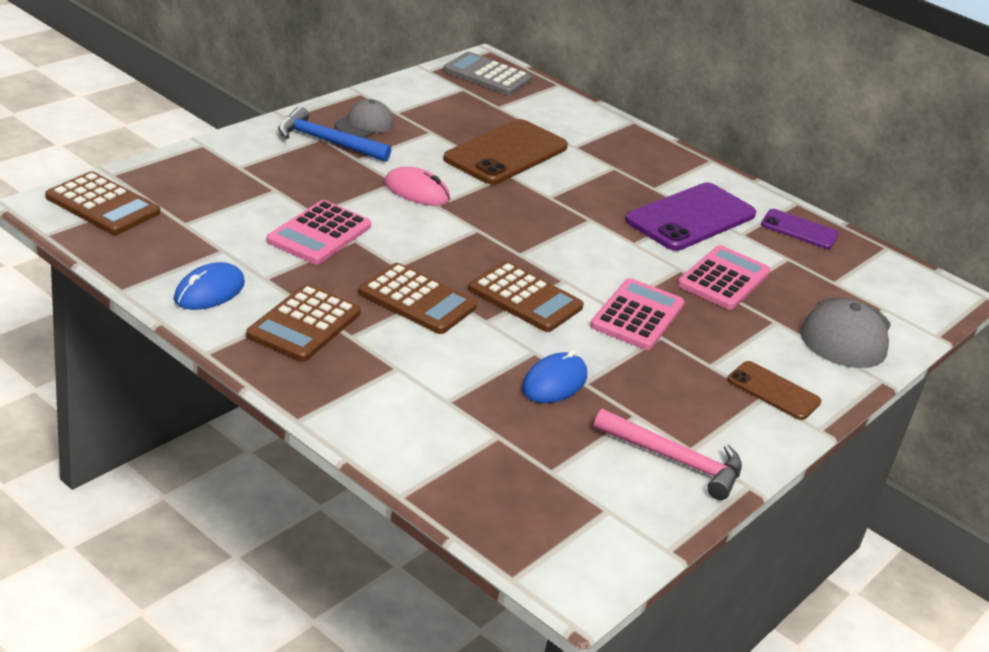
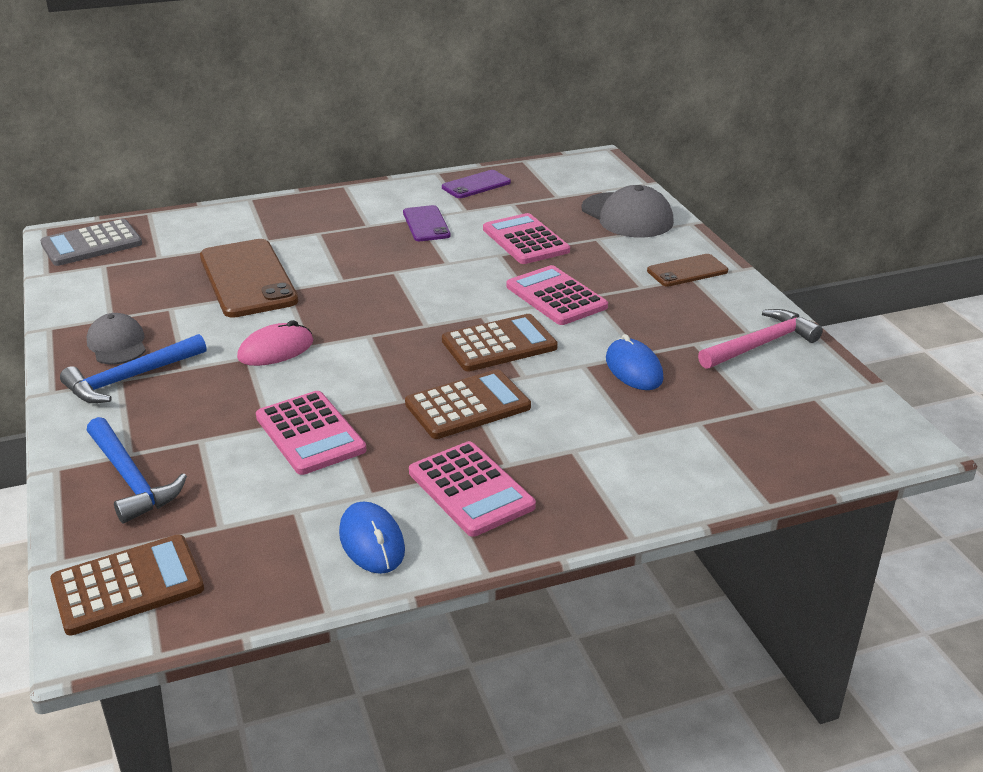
camera: 55 degrees left, 0 degrees up
brown calculator [246,284,361,362] -> pink calculator [409,441,536,537]
purple phone [625,182,756,251] -> purple phone [403,205,451,241], size x0.55
none -> blue hammer [87,417,187,523]

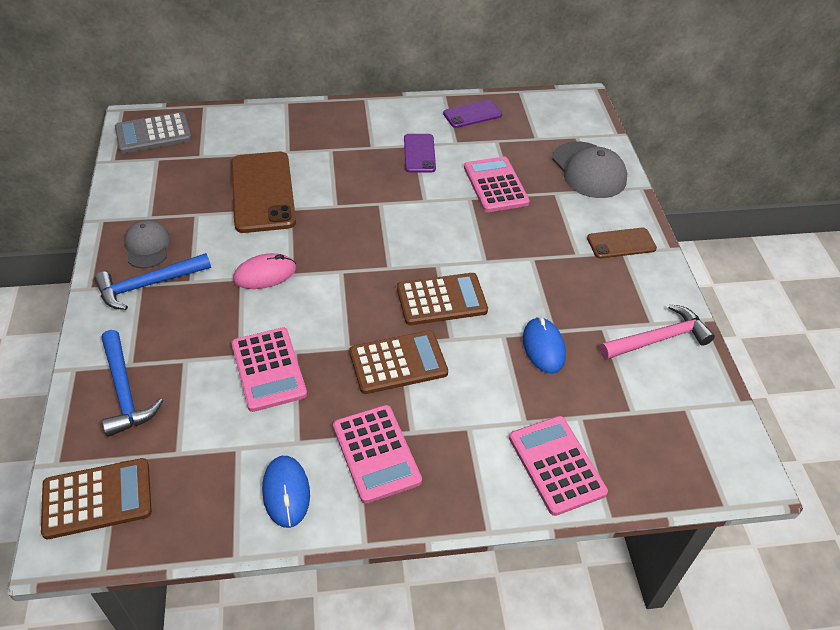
camera: 10 degrees right, 15 degrees up
pink calculator [506,265,608,325] -> pink calculator moved to [509,416,608,516]

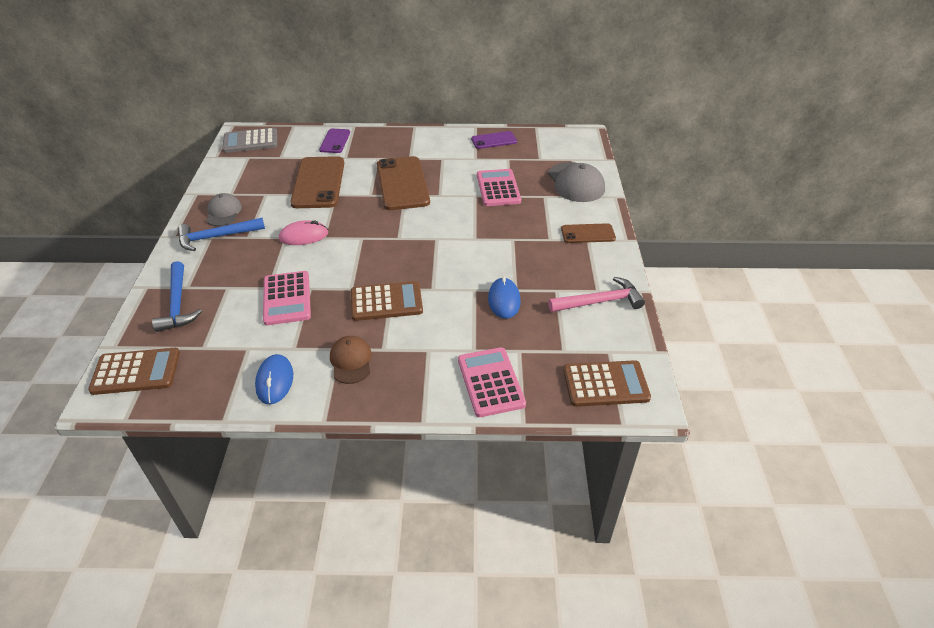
camera: 10 degrees right, 5 degrees down
pink calculator [333,405,422,504] -> brown cap [330,336,372,384]
brown calculator [397,273,488,325] -> brown calculator moved to [563,360,651,407]
purple phone [404,134,436,172] -> purple phone moved to [319,129,350,153]
none -> brown phone [377,156,430,210]

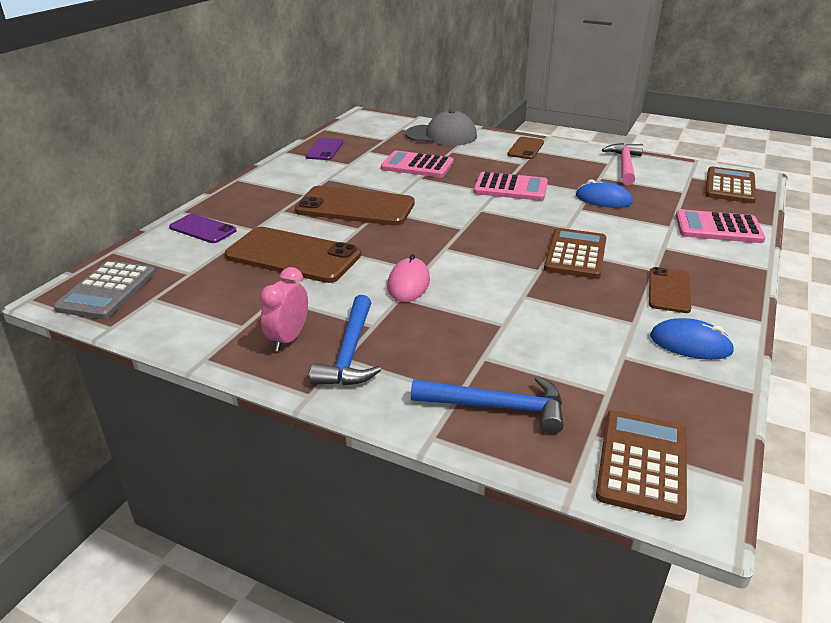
camera: 65 degrees left, 10 degrees down
grey cap [206,193,242,226] -> pink clock [260,267,308,351]
pink calculator [263,271,311,325] -> pink calculator moved to [473,172,548,201]
brown cap [330,336,372,384] -> brown phone [649,267,691,313]

